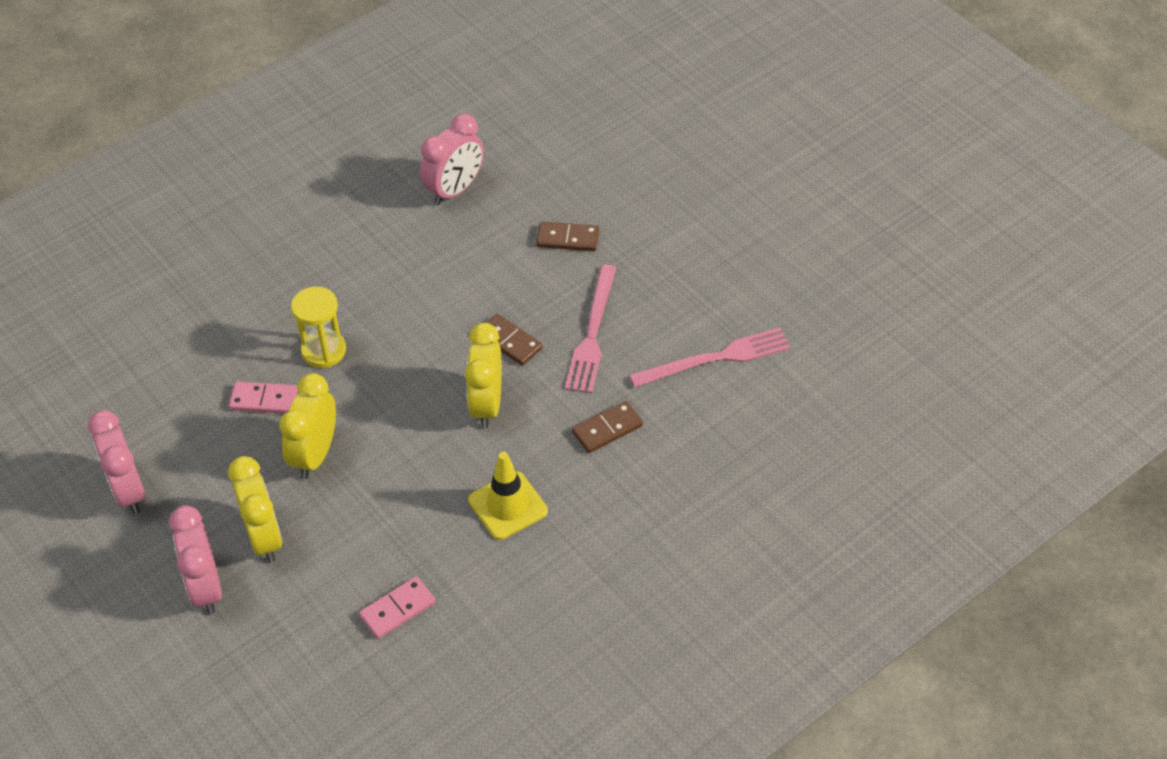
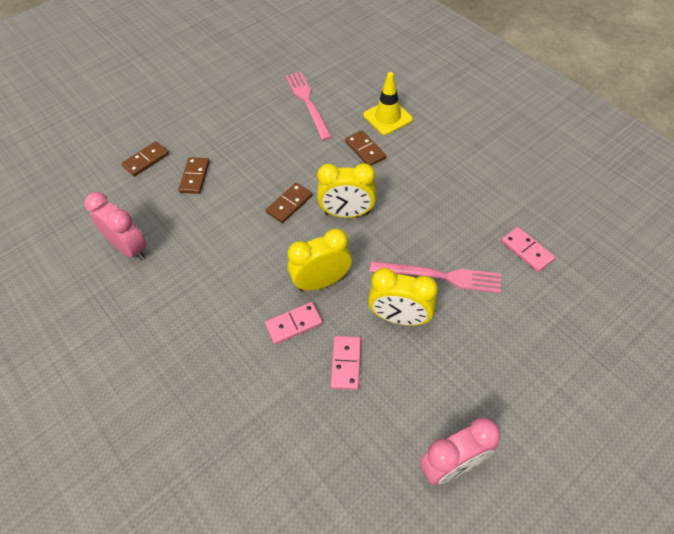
camera: 90 degrees left, 5 degrees up
pink clock [169,506,222,614] -> none
yellow clock [228,456,282,562] -> yellow clock moved to [288,228,352,291]
yellow hourglass [291,287,346,368] -> pink domino [265,302,323,344]
yellow traffic cone [468,452,548,540] -> yellow traffic cone moved to [364,72,413,135]
pink fork [565,264,617,393] -> pink fork moved to [370,261,501,293]
none -> brown domino [121,141,169,177]

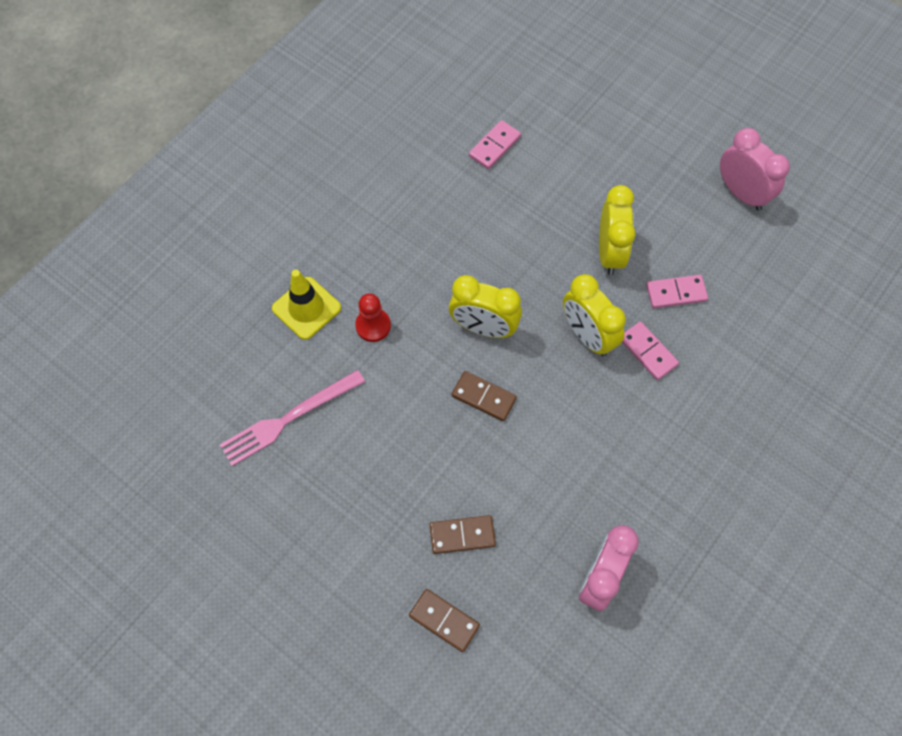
camera: 105 degrees left, 10 degrees up
yellow clock [317,163,376,218] -> yellow clock turned 120 degrees clockwise [449,275,522,338]
brown domino [345,131,386,166] -> red pawn [355,293,391,342]
pink fork [370,261,501,293] -> none

